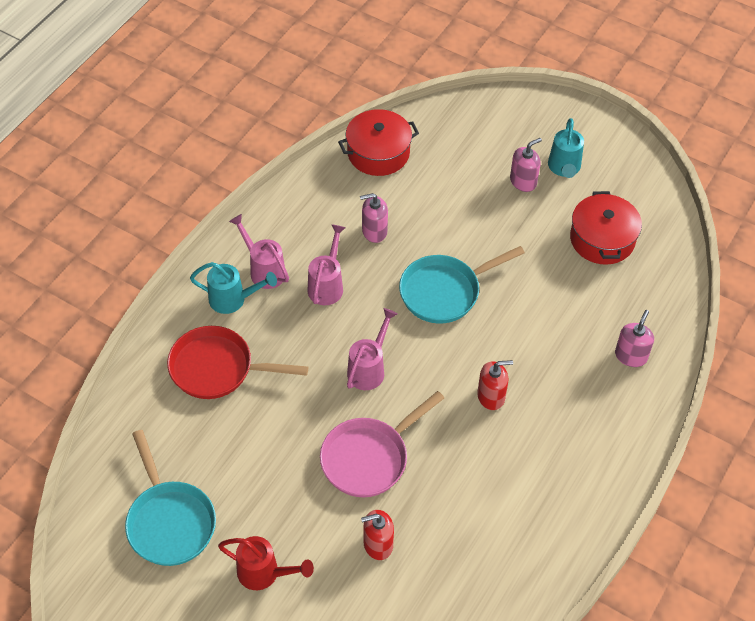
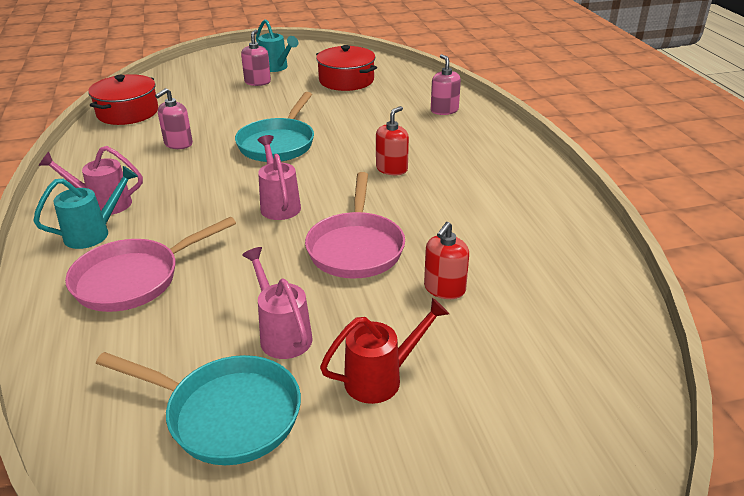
camera: 45 degrees left, 20 degrees down
red pan [167,326,308,399] -> pink pan [65,217,236,312]
pink watering can [308,224,346,305] -> pink watering can moved to [242,247,313,359]

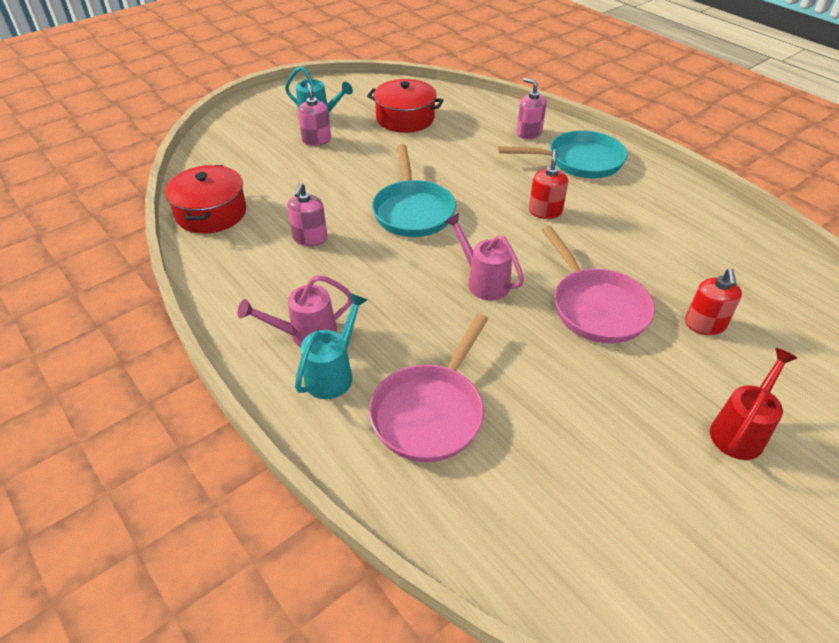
camera: 25 degrees left, 10 degrees up
turquoise pan [96,352,301,465] -> turquoise pan moved to [498,131,627,178]
pink watering can [242,247,313,359] -> none

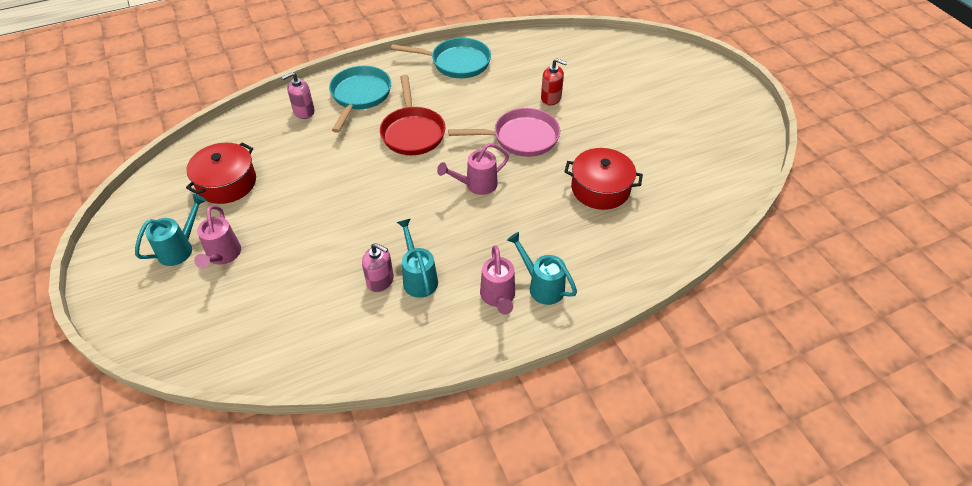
camera: 75 degrees left, 5 degrees up
red pot [165,165,246,234] -> red pot moved to [564,148,643,210]
pink soap dispenser [298,83,331,146] -> pink watering can [194,205,241,269]
pink pan [369,314,488,462] -> none
turquoise pan [372,144,456,237] -> turquoise pan moved to [391,38,491,78]
red soap dispenser [529,149,568,219] -> red pan [380,75,445,155]
red watering can [710,348,797,460] -> none
none -> turquoise watering can [397,219,438,298]

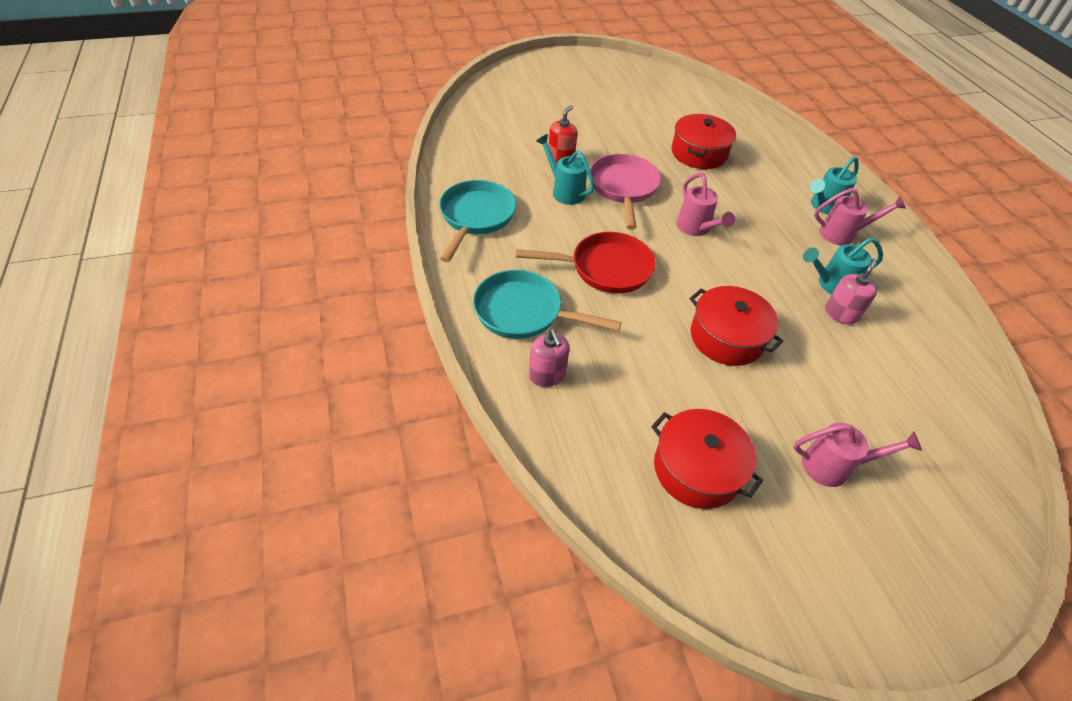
camera: 85 degrees left, 0 degrees up
turquoise watering can [135,194,206,266] -> turquoise watering can moved to [536,134,595,205]
none -> red pot [690,286,783,366]

